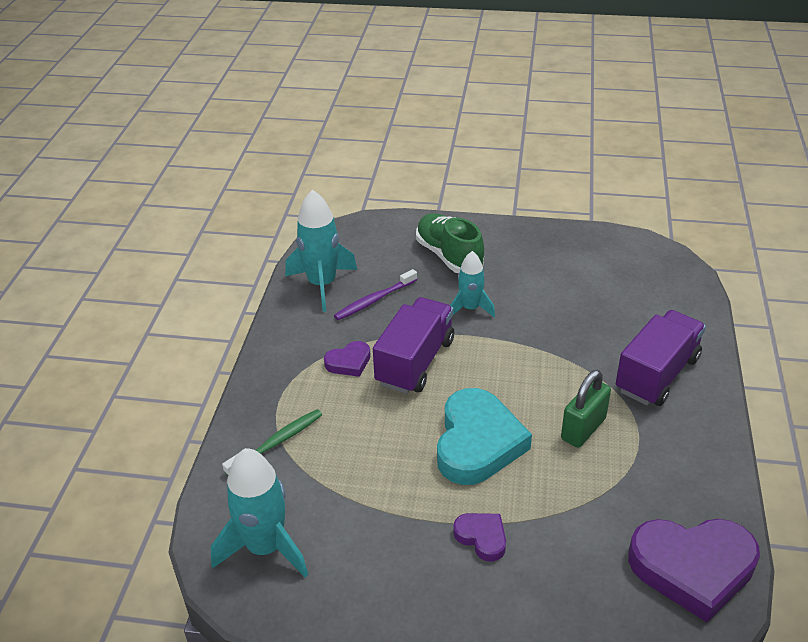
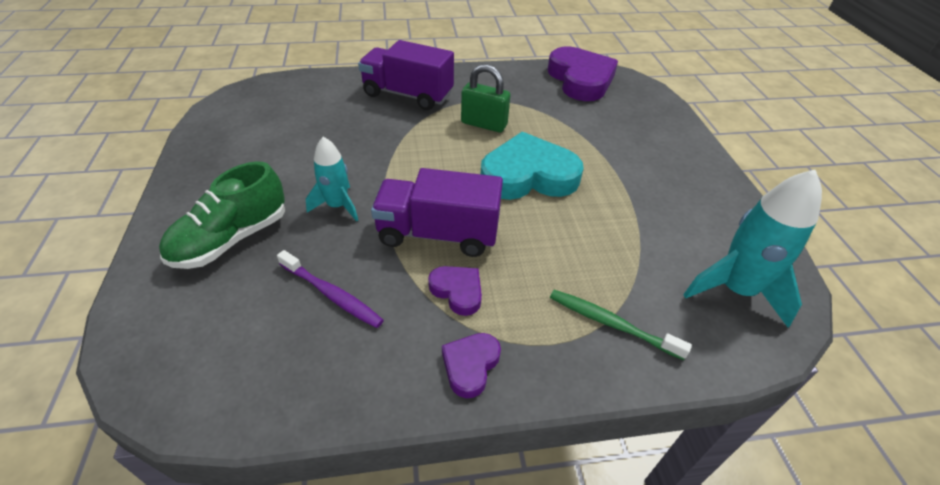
camera: 110 degrees left, 5 degrees up
turquoise rocket [285,190,357,312] -> none
purple heart [453,513,506,562] -> purple heart moved to [442,333,501,398]

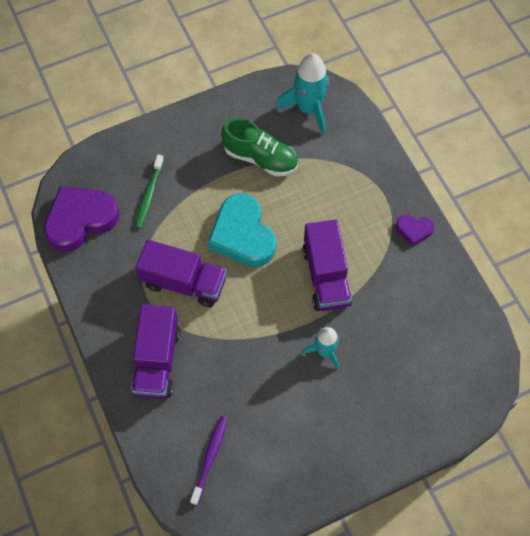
camera: 105 degrees left, 20 degrees up
green shoe [159,161,285,269] -> green shoe moved to [221,118,298,176]
purple toothbrush [277,250,384,328] -> purple toothbrush moved to [190,416,228,505]
purple heart [428,266,482,316] -> none
green padlock [461,64,510,132] -> purple truck [136,240,227,307]
green toothbrush [550,290,692,360] -> green toothbrush moved to [135,155,164,229]

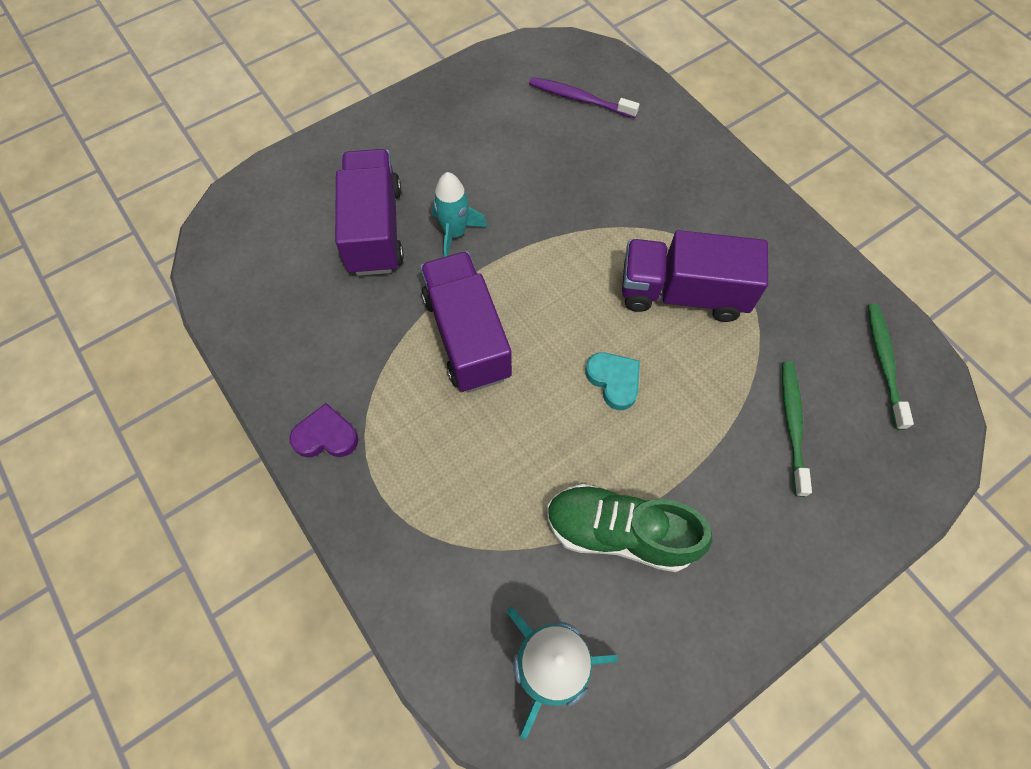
camera: 170 degrees right, 0 degrees up
purple heart [44,186,119,252] -> green toothbrush [868,304,914,430]
purple truck [131,304,180,399] -> purple truck moved to [335,149,404,276]
purple toothbrush [190,416,228,505] -> purple toothbrush turned 105 degrees clockwise [529,77,640,118]
turquoise heart [208,193,276,267] -> turquoise heart [585,352,640,410], size x0.48

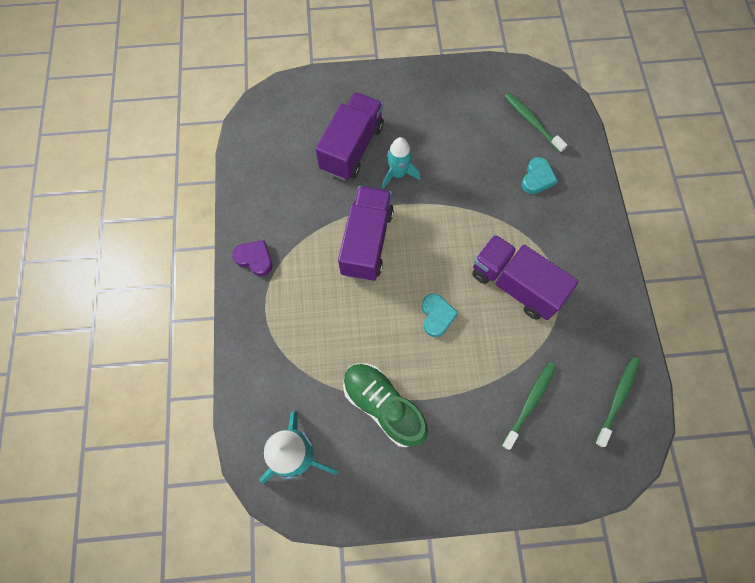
camera: 30 degrees right, 5 degrees up
purple toothbrush [529,77,640,118] -> green toothbrush [505,93,567,153]
none -> turquoise heart [521,157,558,194]

